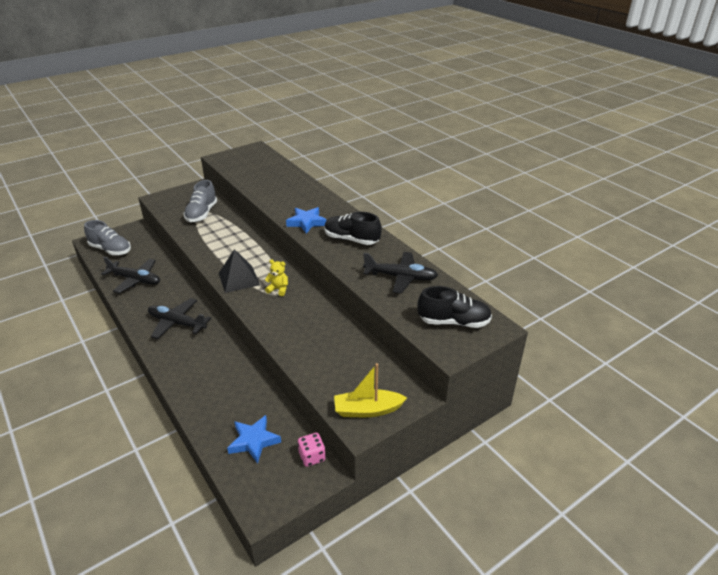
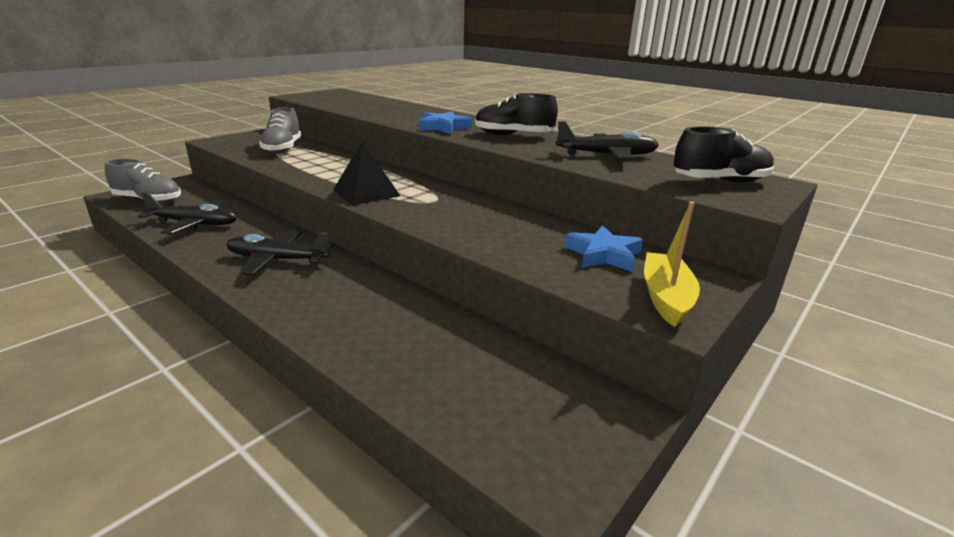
camera: 15 degrees left, 10 degrees down
blue star [227,415,281,464] -> blue star moved to [564,225,643,272]
yellow teddy bear [265,259,288,296] -> none
pink dice [298,433,326,467] -> none
yellow boat [334,363,407,417] -> yellow boat turned 120 degrees clockwise [644,202,700,327]

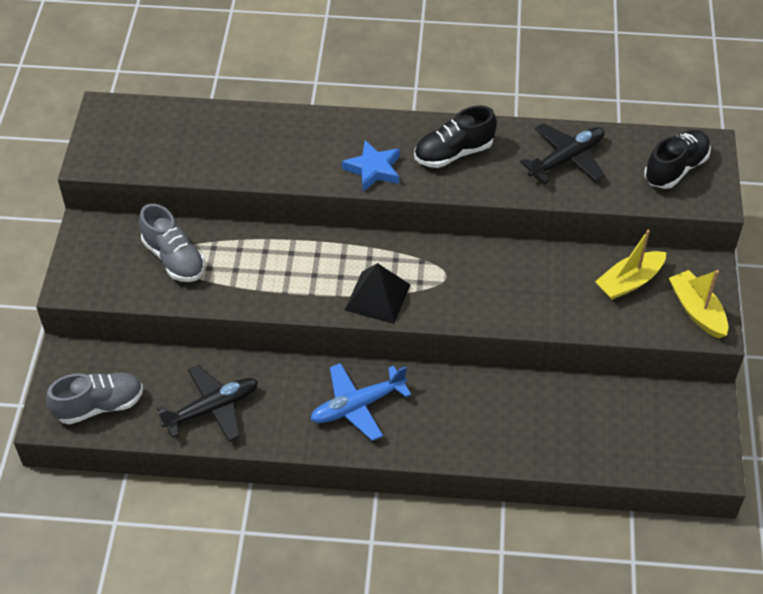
camera: 35 degrees left, 25 degrees up
black plane [226,230,334,275] -> blue plane [311,363,411,441]
blue star [564,225,643,272] -> yellow boat [595,230,667,300]

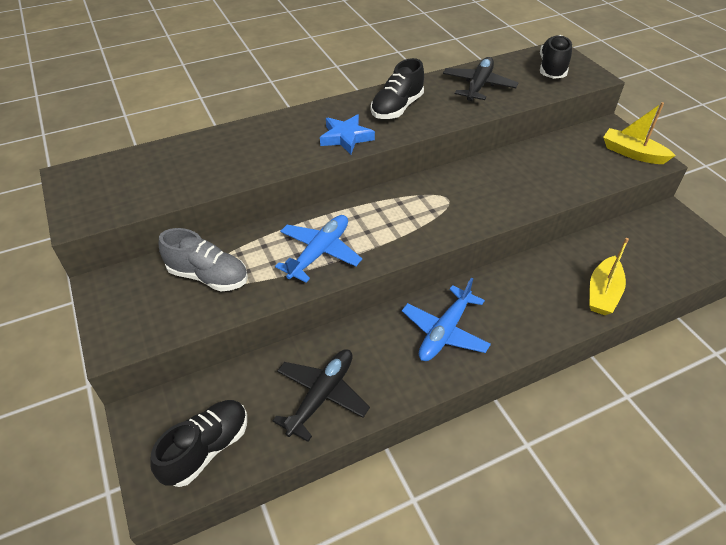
camera: 30 degrees left, 5 degrees down
grey shoe [46,373,143,424] -> black shoe [151,400,247,487]
black pyramid [345,263,410,324] -> none
yellow boat [595,230,667,300] -> yellow boat moved to [589,238,629,315]
none -> blue plane [275,215,362,282]

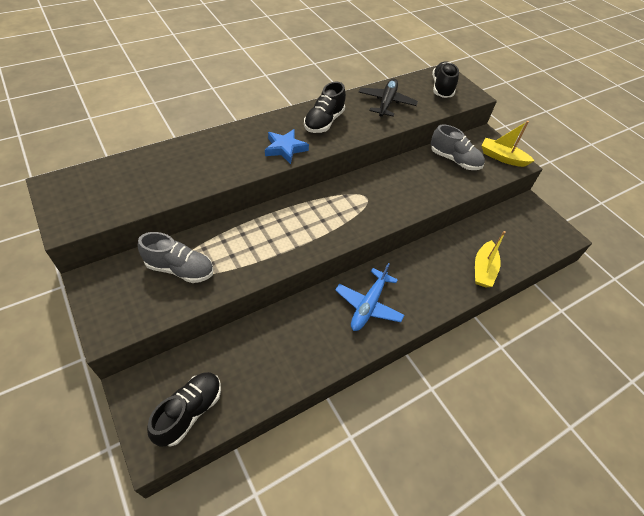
camera: 10 degrees left, 5 degrees up
black plane [273,349,370,442] -> none
blue plane [275,215,362,282] -> none
none -> grey shoe [431,124,485,170]

